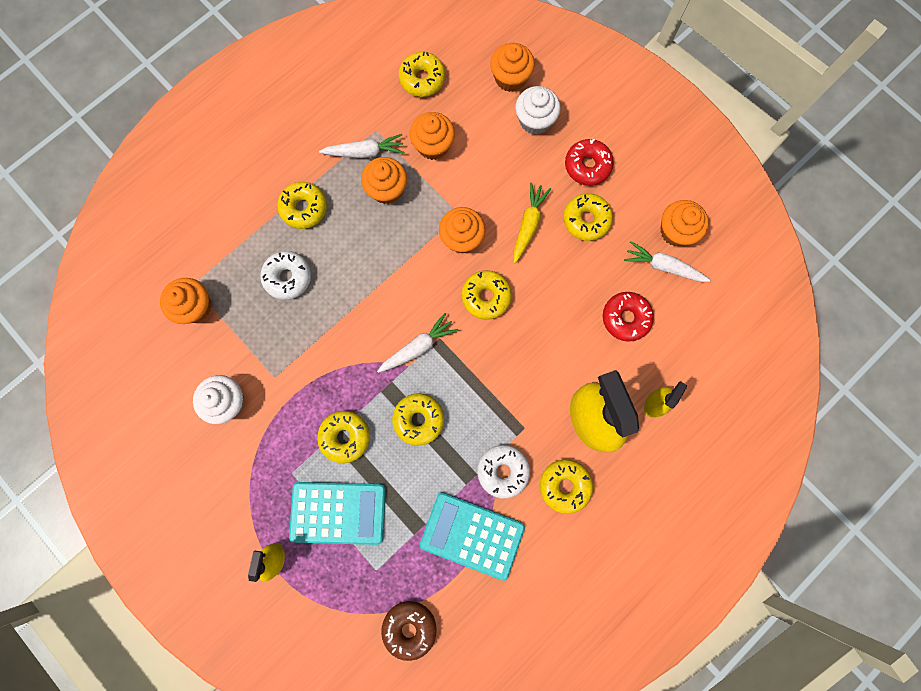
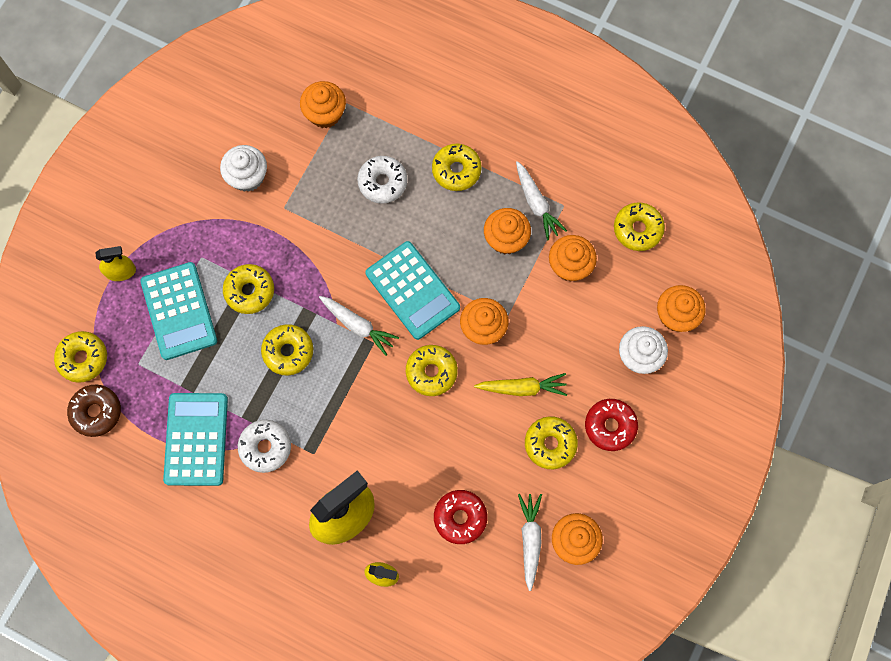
camera: 70 degrees right, 5 degrees down
yellow donut [540,460,593,514] -> yellow donut moved to [54,331,107,383]
none -> turquoise calculator [365,241,460,340]

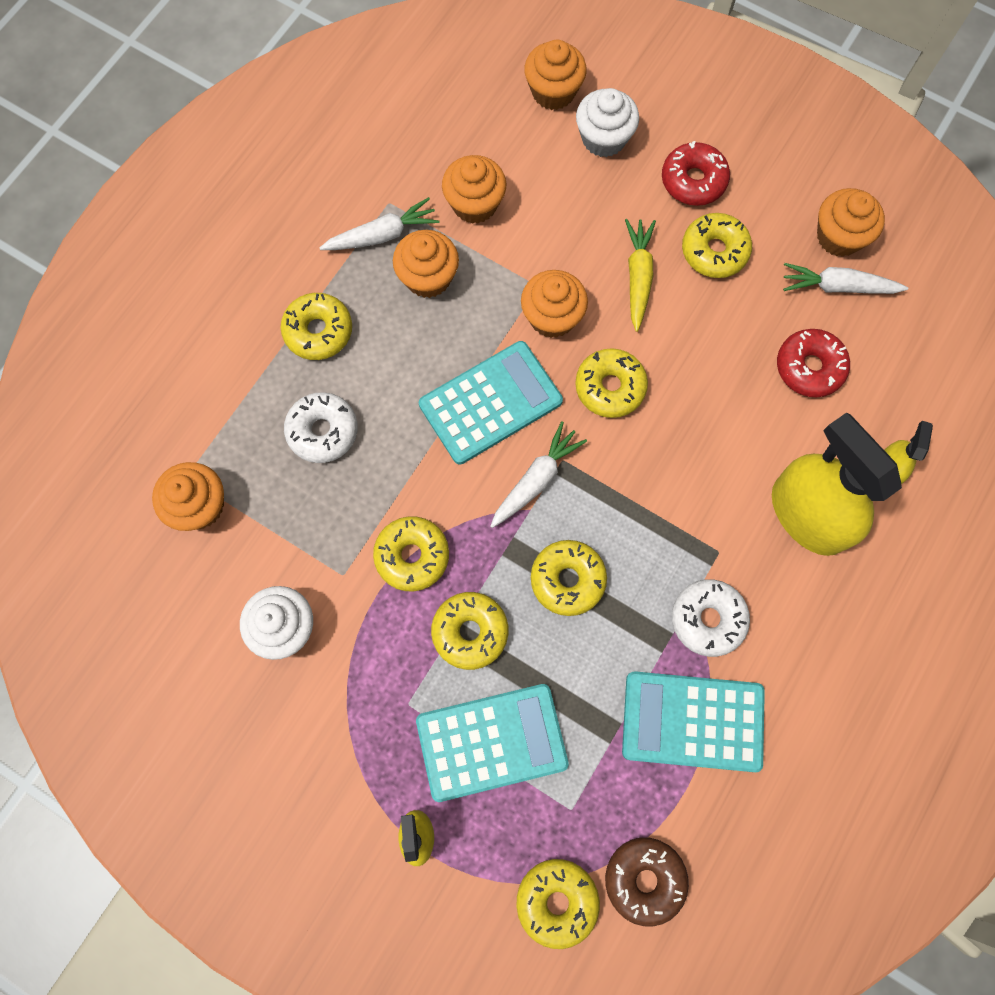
camera: 85 degrees left, 0 degrees up
yellow donut [614,202,665,251] -> yellow donut moved to [373,516,449,592]

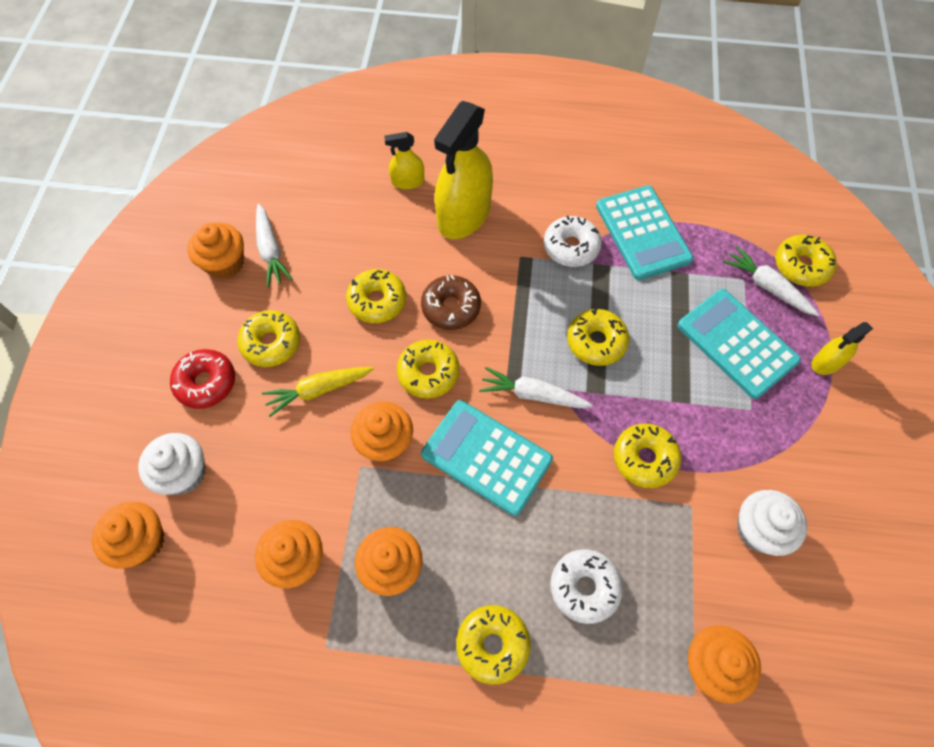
camera: 115 degrees left, 10 degrees down
white carrot [320,197,440,250] -> white carrot moved to [723,246,819,316]
yellow donut [431,592,508,670] -> yellow donut moved to [346,269,406,323]
brown donut [605,838,689,926] -> brown donut moved to [421,275,481,330]
red donut [777,329,850,397] -> none

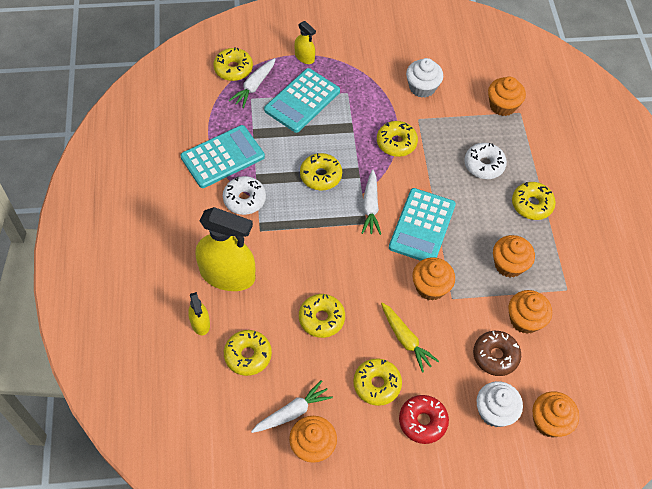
camera: 105 degrees left, 5 degrees down
yellow donut [397,340,460,399] -> yellow donut moved to [224,330,272,376]
brown donut [421,275,481,330] -> brown donut moved to [473,331,521,376]

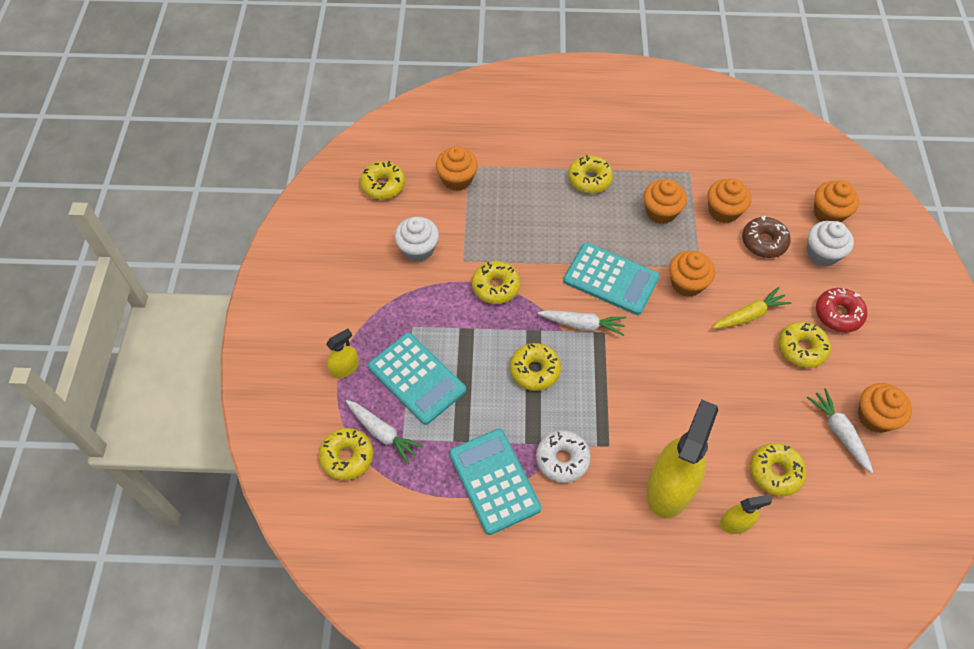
camera: 80 degrees left, 0 degrees up
yellow donut [299,294,345,338] -> yellow donut moved to [360,161,405,200]
white donut [464,143,507,179] -> none

